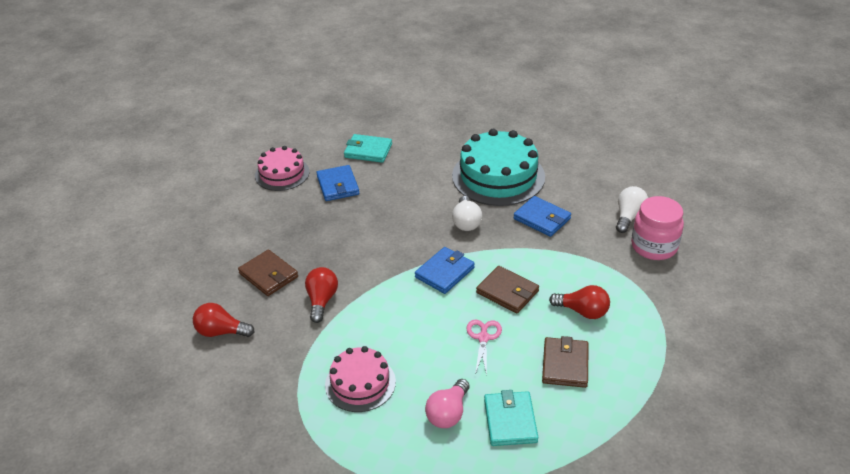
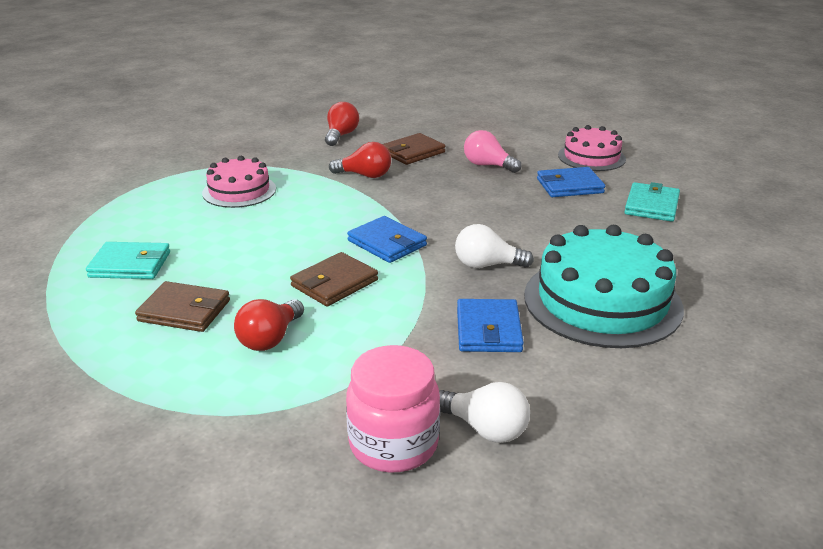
camera: 95 degrees right, 10 degrees down
pink light bulb [425,379,470,428] -> pink light bulb moved to [464,130,522,173]
pink scissors [466,320,502,375] -> none
blue wallet [513,196,571,237] -> blue wallet turned 45 degrees counterclockwise [457,299,524,352]

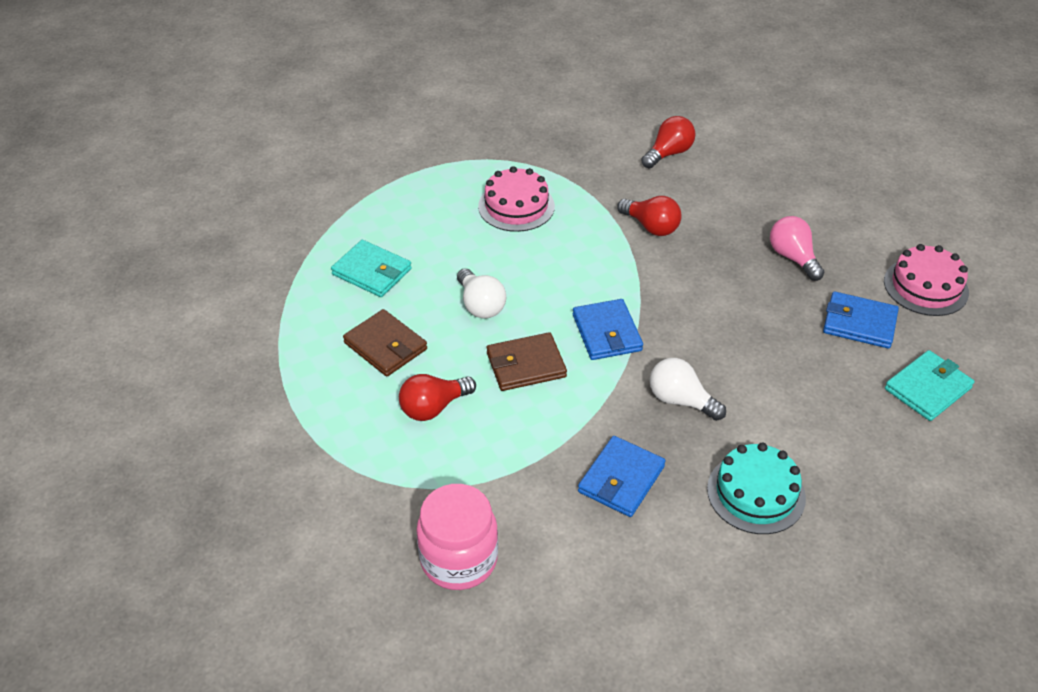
camera: 30 degrees right, 15 degrees up
brown wallet [383,133,445,165] -> none
white light bulb [439,382,530,443] -> white light bulb moved to [457,268,506,319]
turquoise cake [524,225,684,348] -> turquoise cake [707,443,806,534], size x0.59

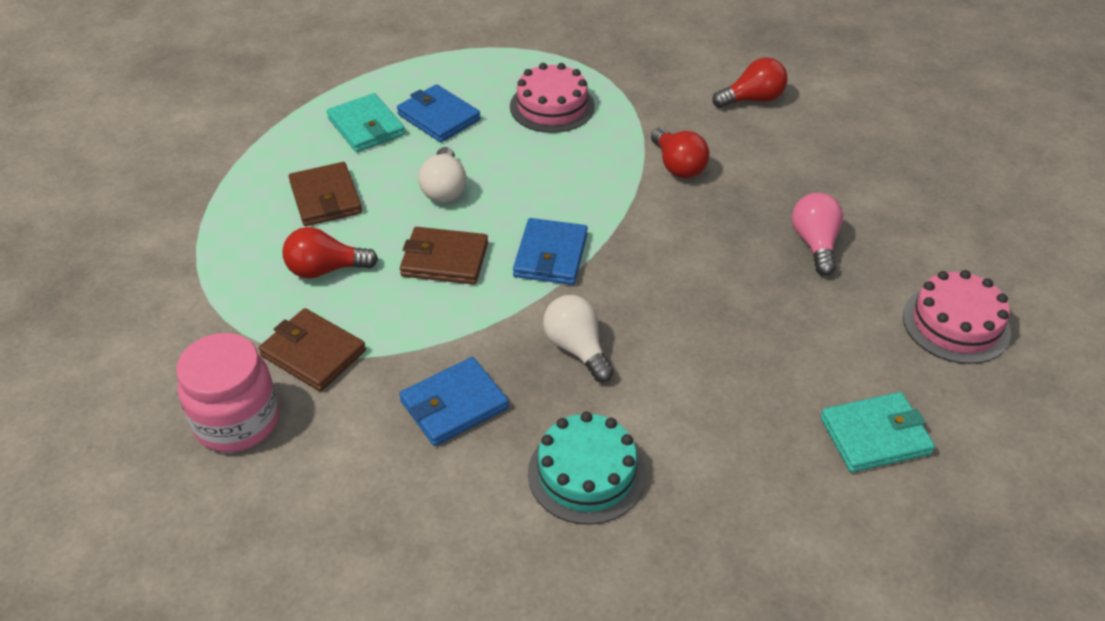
camera: 25 degrees right, 0 degrees up
blue wallet [823,291,899,349] -> blue wallet moved to [397,84,481,142]
none -> brown wallet [258,308,366,391]

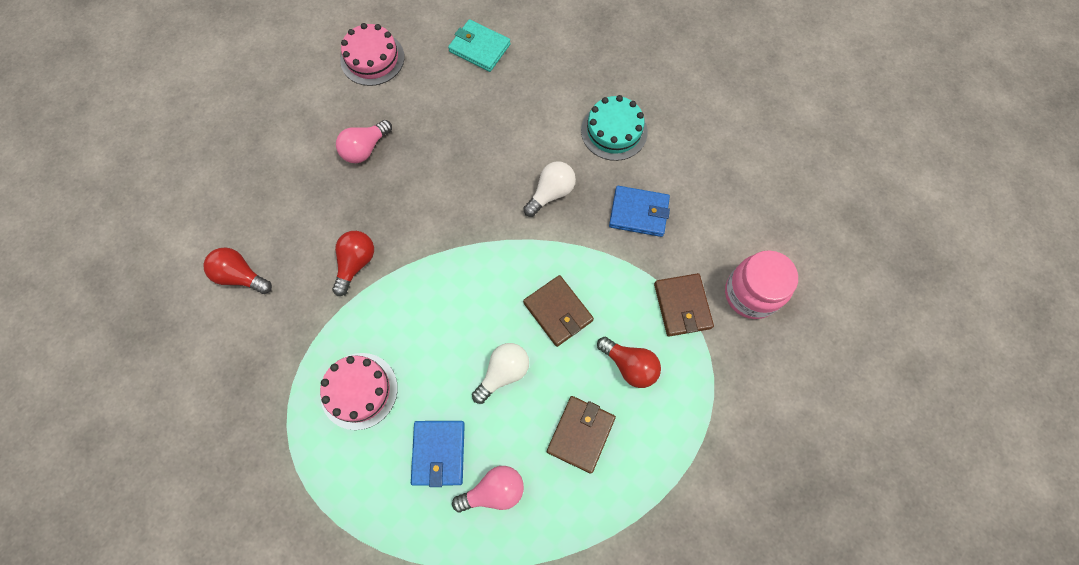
camera: 135 degrees left, 25 degrees up
turquoise wallet [327,93,405,152] -> pink light bulb [452,466,524,513]
blue wallet [513,218,588,285] -> none
white light bulb [543,295,614,382] -> white light bulb turned 150 degrees counterclockwise [523,161,576,217]

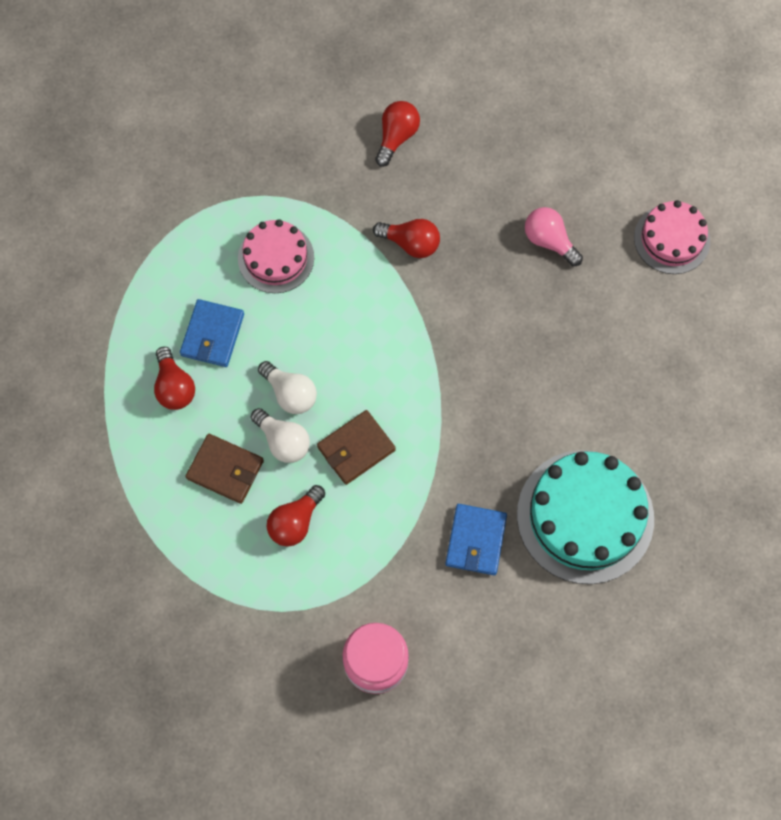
camera: 90 degrees right, 0 degrees up
blue wallet [411,421,465,487] -> blue wallet turned 75 degrees counterclockwise [180,299,244,367]
turquoise wallet [448,19,511,72] -> none
pink light bulb [452,466,524,513] -> red light bulb [154,347,195,410]
white light bulb [523,161,576,217] -> white light bulb moved to [251,408,310,463]
turquoise cake [581,95,648,161] -> turquoise cake [517,450,654,584], size x1.68
brown wallet [654,273,714,337] -> none

